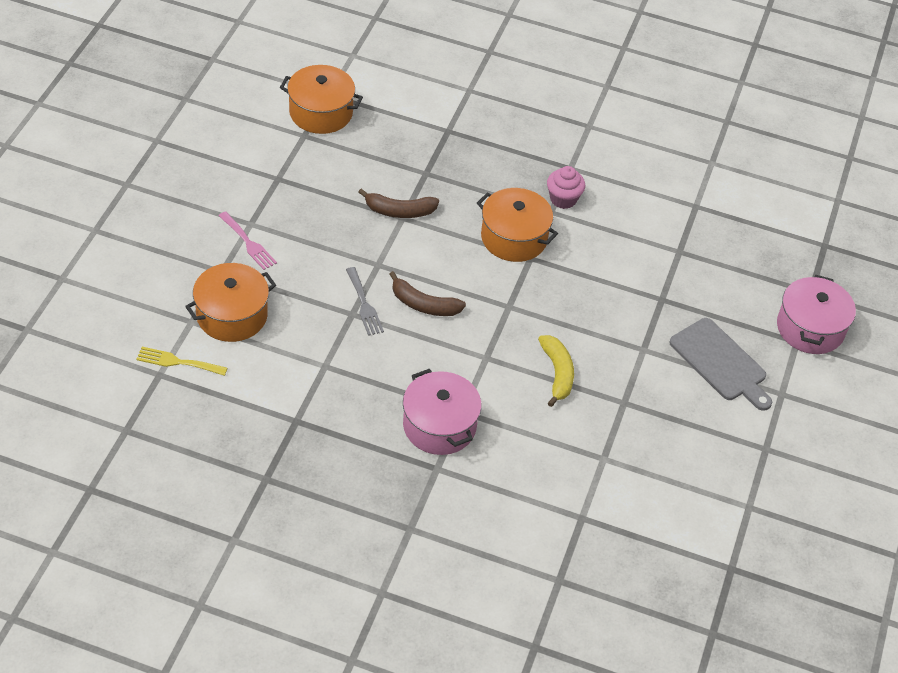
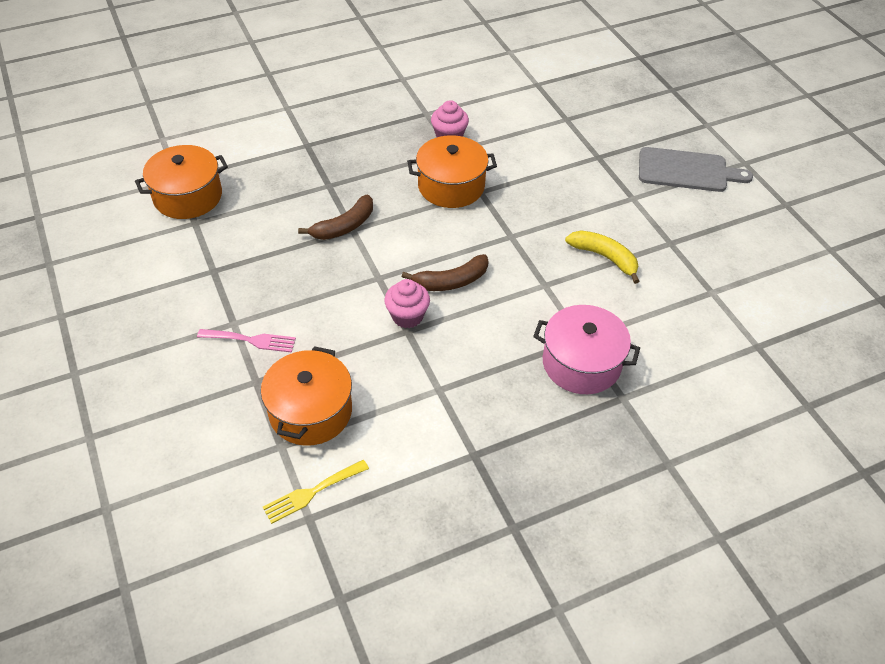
camera: 40 degrees left, 0 degrees up
grey fork [346,267,384,336] -> pink cupcake [384,279,430,328]
pink pot [777,275,856,354] -> none

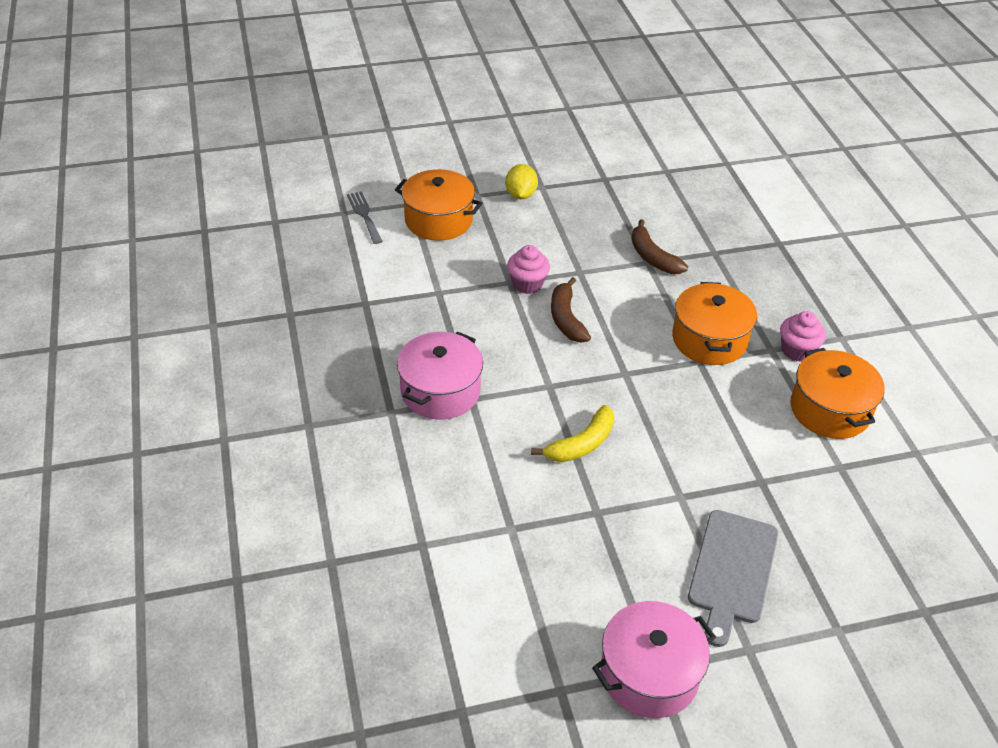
camera: 100 degrees right, 5 degrees down
orange pot [135,145,228,219] -> orange pot moved to [791,348,885,439]
pink fork [197,329,296,353] -> yellow lemon [505,164,538,199]
yellow fork [263,460,369,524] -> grey fork [347,191,383,244]
none -> pink pot [592,601,716,718]

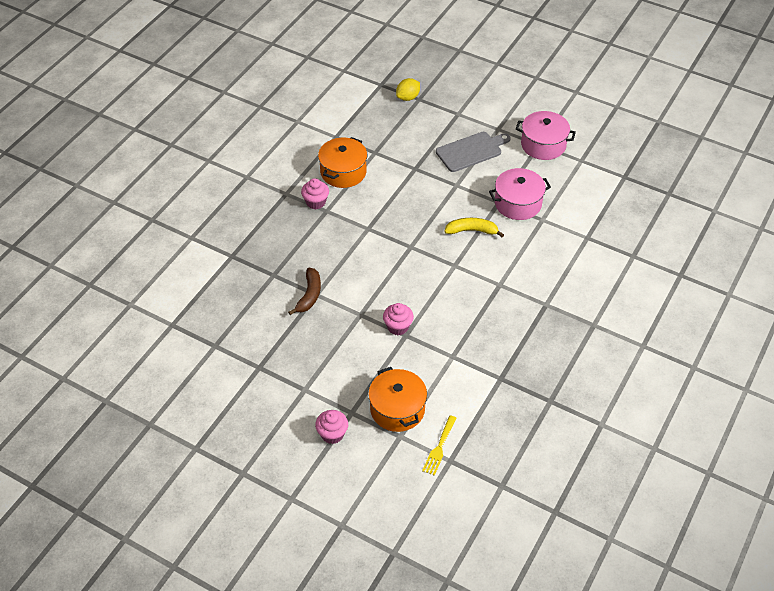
camera: 135 degrees left, 5 degrees up
grey fork [347,191,383,244] -> yellow fork [422,415,457,476]
pink pot [397,331,483,420] -> pink pot moved to [489,168,551,220]
yellow lemon [505,164,538,199] -> yellow lemon moved to [396,78,420,101]
brown banana [551,277,591,342] -> none
orange pot [672,282,757,365] -> none
none -> pink cupcake [315,410,348,444]

